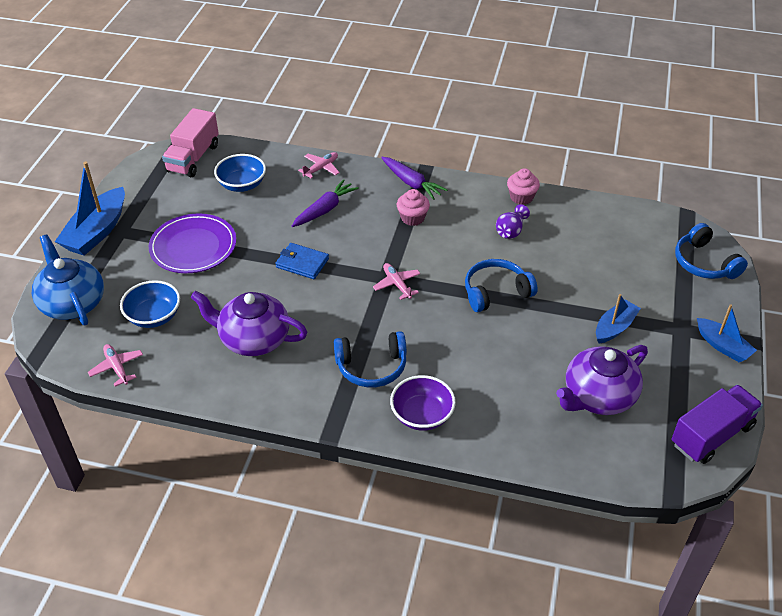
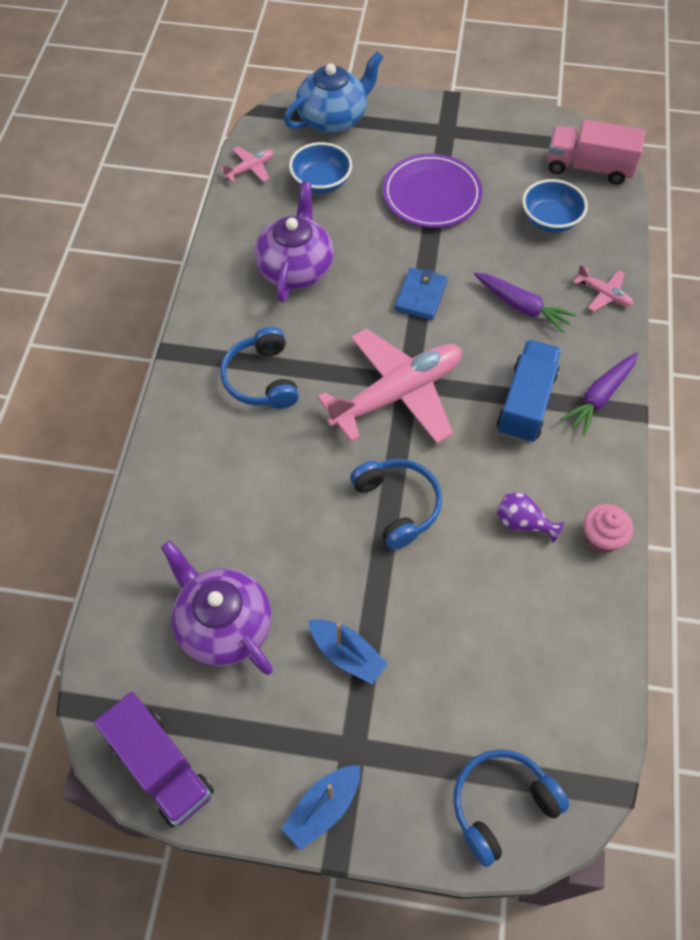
camera: 85 degrees right, 15 degrees up
blue boat [55,162,125,255] -> none
pink plane [373,263,421,300] -> pink plane [317,328,462,444], size x2.33
purple bowl [390,375,456,431] -> none
pink cupcake [397,189,430,226] -> blue truck [497,340,562,443]

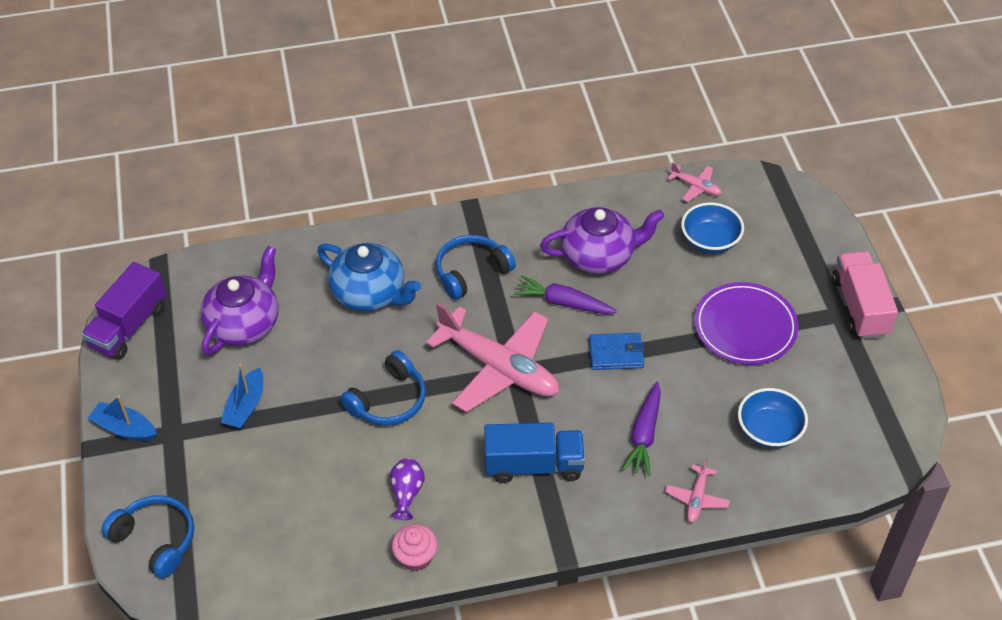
camera: 70 degrees right, 10 degrees down
blue teapot [284,51,383,133] -> blue teapot moved to [317,243,421,311]
pink truck [547,119,645,185] -> pink truck moved to [832,251,898,339]
purple carrot [560,352,638,436] -> purple carrot moved to [513,275,617,314]

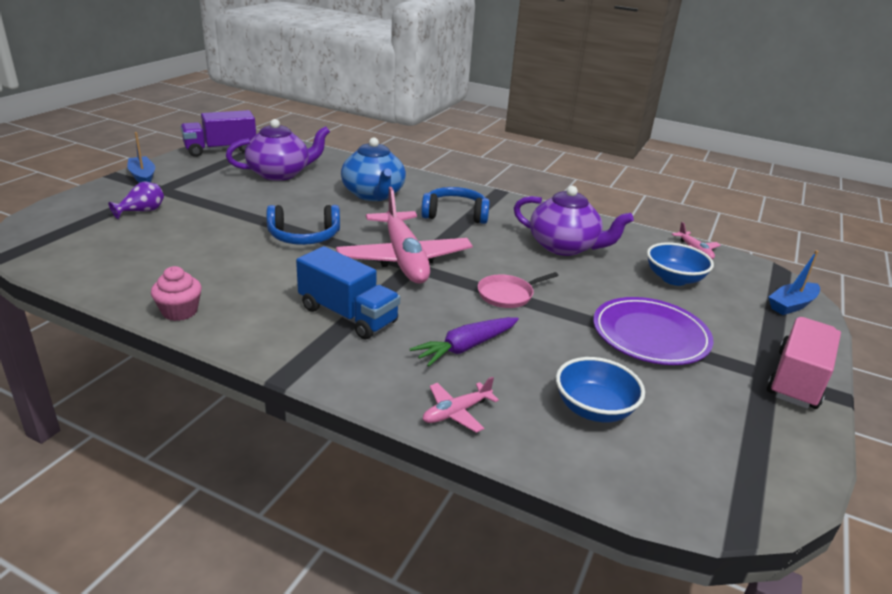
camera: 35 degrees right, 20 degrees down
blue headphones [102,495,194,578] -> none
blue boat [221,364,263,429] -> blue boat moved to [768,250,820,315]
purple vase [390,459,425,520] -> purple vase moved to [108,181,164,219]
purple carrot [513,275,617,314] -> none
blue wallet [589,333,644,370] -> pink pan [478,272,559,308]

